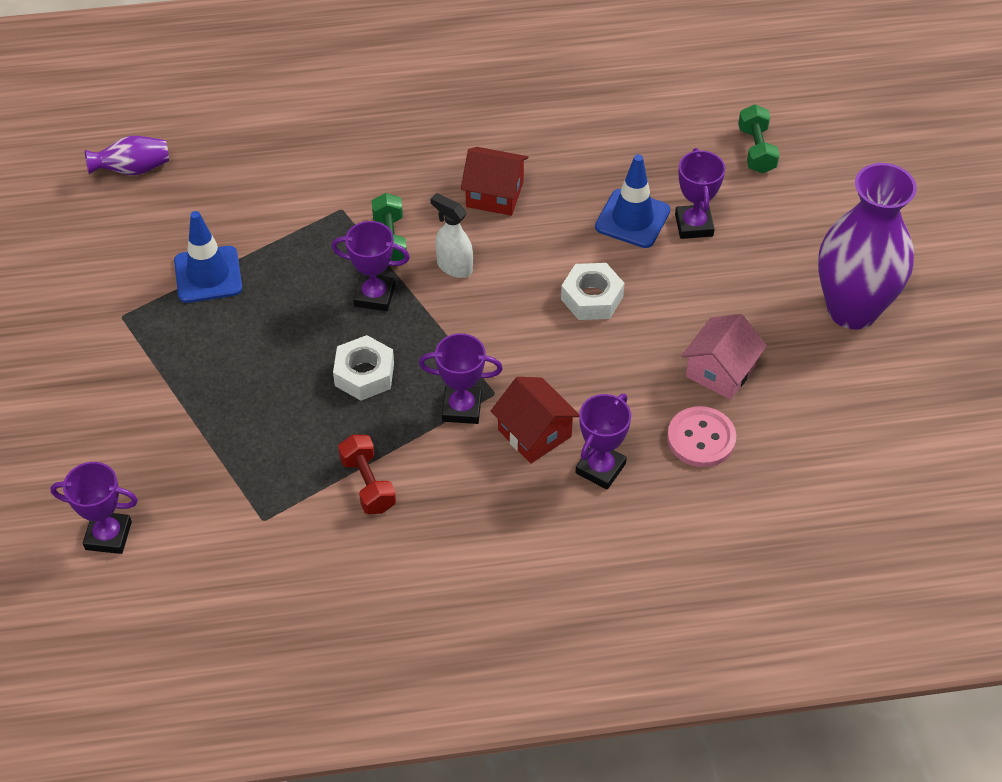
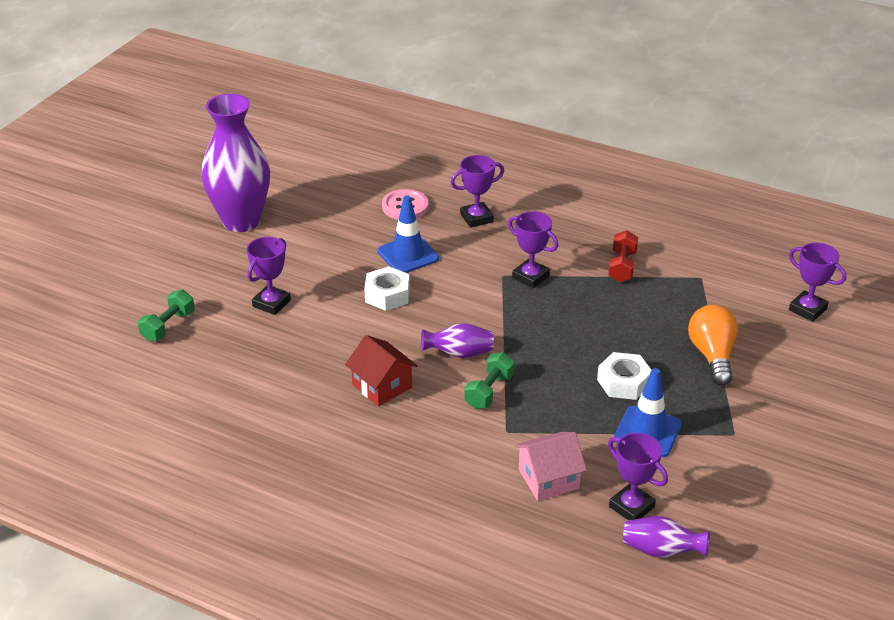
camera: 145 degrees left, 15 degrees down
purple trophy [332,221,410,311] -> purple trophy moved to [608,433,668,520]
white nut [333,335,394,401] -> white nut moved to [597,352,651,400]
white spray bottle [430,193,473,278] -> purple vase [421,323,494,358]
red house [491,377,579,464] -> none
blue traffic cone [595,154,670,248] -> blue traffic cone moved to [378,196,439,273]
pink house [682,314,767,400] -> pink house moved to [514,432,587,501]
none -> orange light bulb [688,305,738,386]

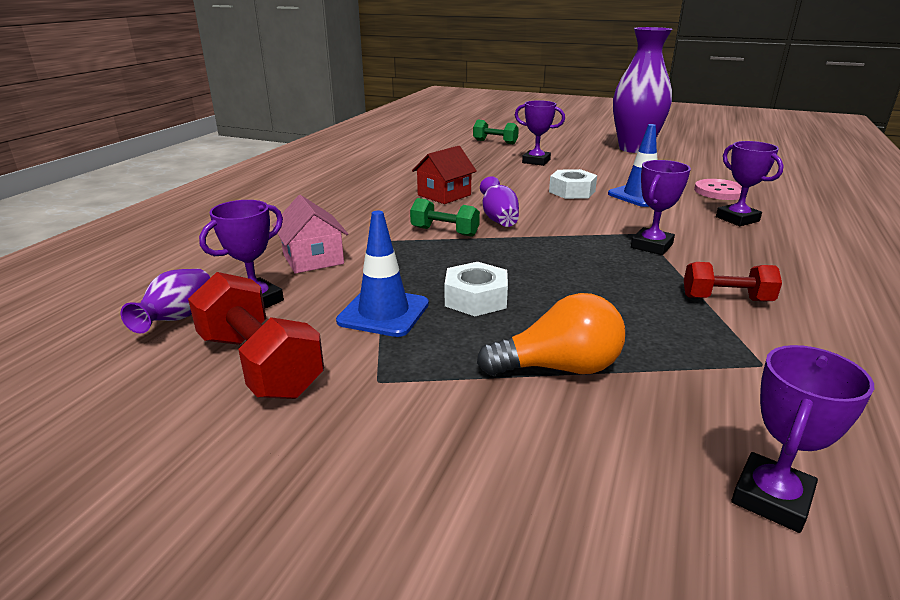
camera: 85 degrees right, 10 degrees down
none -> red dumbbell [188,272,324,399]

